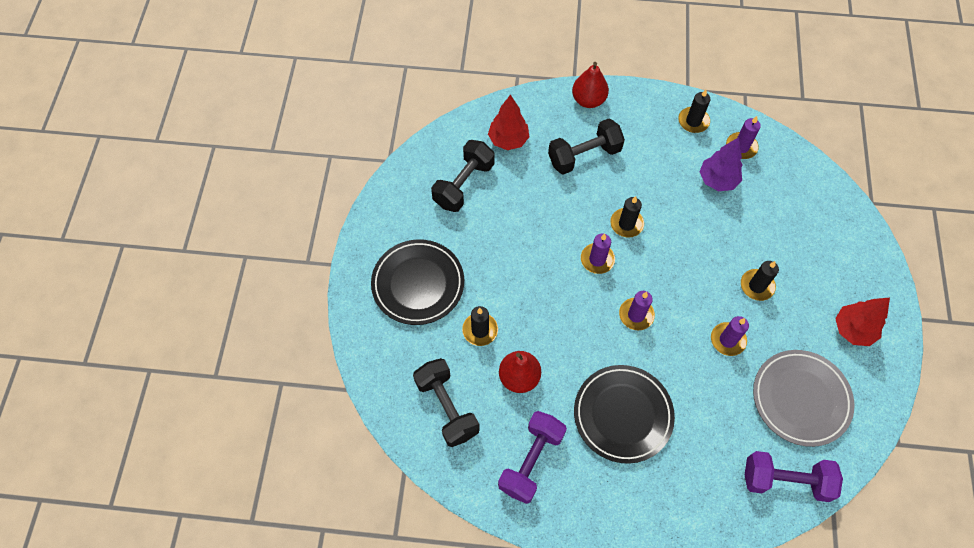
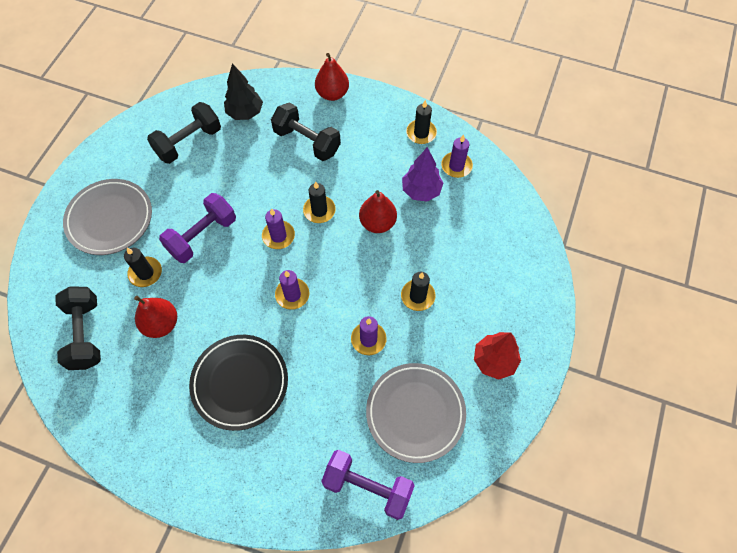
camera: 15 degrees right, 0 degrees up
black plate [371,239,464,325] -> grey plate [63,179,152,255]
red tree [488,94,529,150] -> black tree [224,63,263,120]
purple dumbbell [498,411,567,504] -> purple dumbbell moved to [159,193,236,263]
black dumbbell [548,118,625,175] -> black dumbbell turned 45 degrees clockwise [271,102,341,161]
none -> red pear [359,190,397,233]

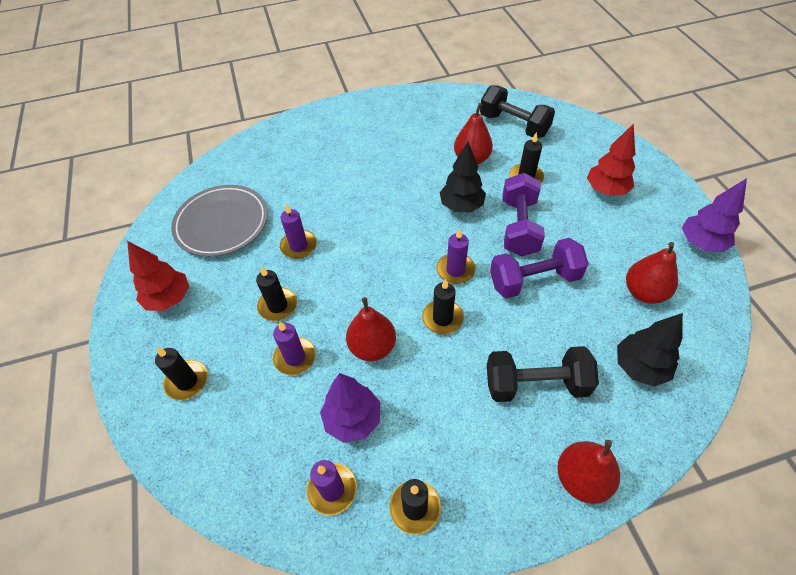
camera: 145 degrees right, 10 degrees down
grey plate [63,179,152,255] -> red tree [587,123,635,196]
black dumbbell [147,102,221,164] -> red pear [626,242,678,304]
black plate [189,335,288,431] -> none
purple candle [275,270,309,310] -> purple candle moved to [273,321,316,375]
purple dumbbell [321,450,415,520] -> purple dumbbell moved to [490,238,588,299]
none -> black candle [155,347,208,401]
none -> black tree [440,142,486,213]
none -> purple tree [682,178,747,252]

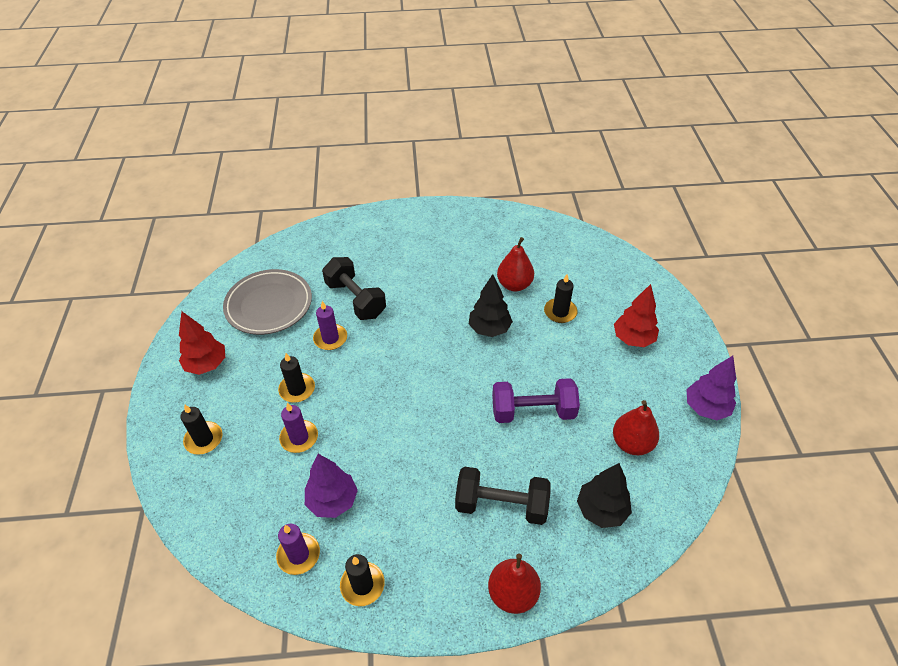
camera: 10 degrees right, 5 degrees down
red pear [346,297,396,361] -> none
black candle [422,279,464,334] -> none
purple candle [437,228,476,284] -> none
black dumbbell [480,85,555,138] -> black dumbbell moved to [322,257,386,320]
purple dumbbell [503,173,545,256] -> none

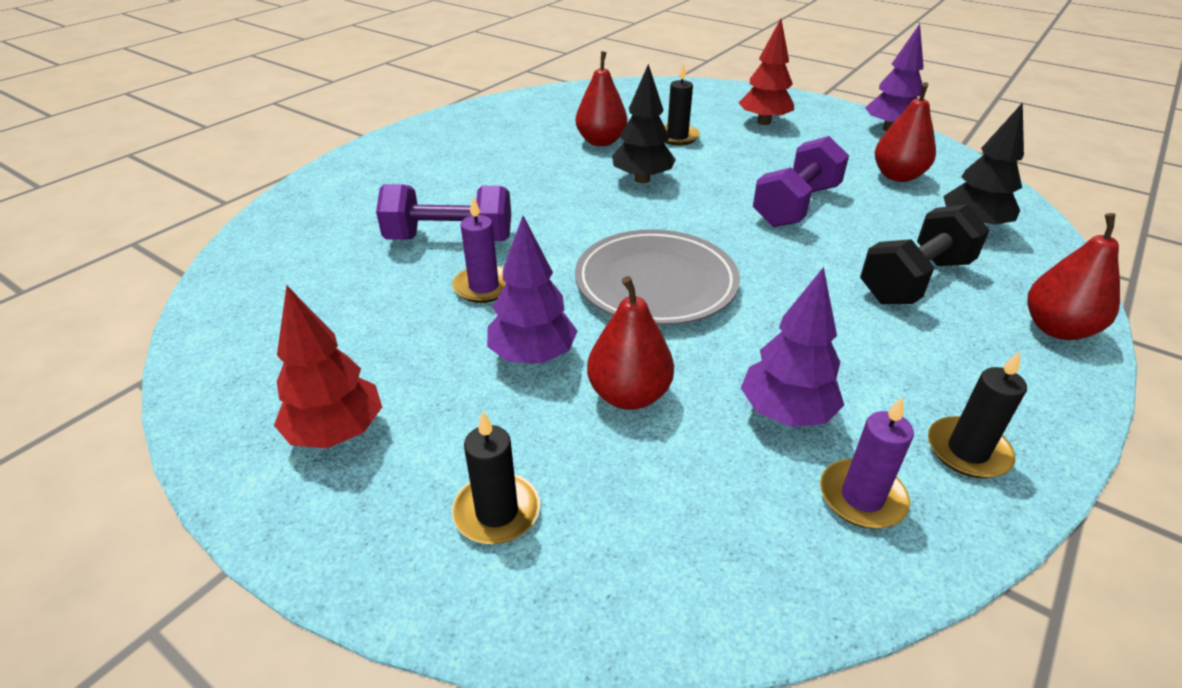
camera: 50 degrees left, 10 degrees down
grey plate [223,269,312,335] -> grey plate moved to [575,229,740,325]
black candle [278,353,315,403] -> purple tree [487,216,577,364]
purple candle [279,403,318,453] -> red pear [587,276,674,410]
black dumbbell [322,257,386,320] -> purple dumbbell [376,184,511,241]

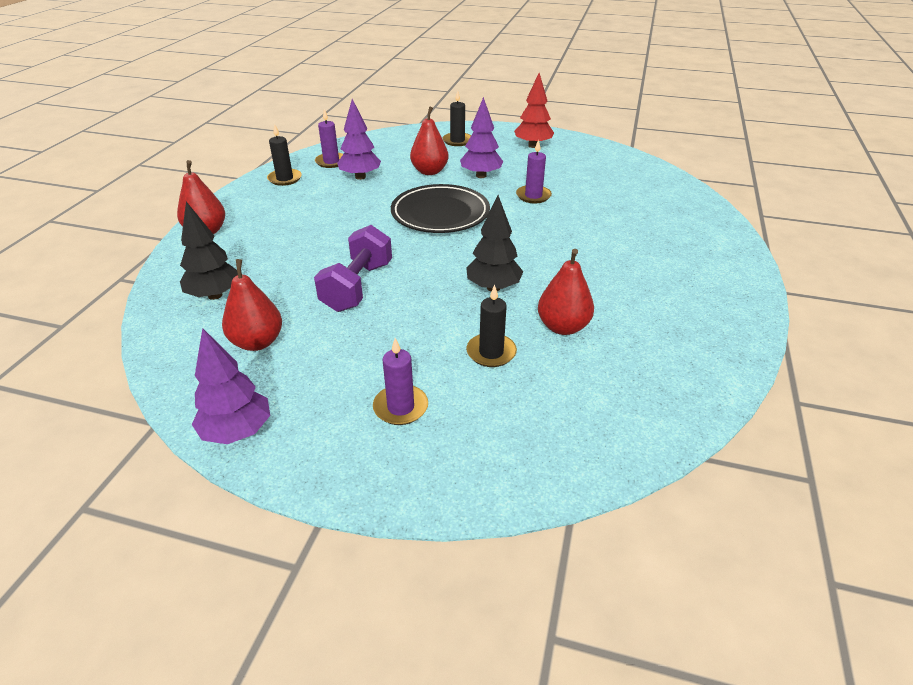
camera: 160 degrees right, 0 degrees up
purple dumbbell [376,184,511,241] -> none
grey plate [575,229,740,325] -> black plate [391,184,490,233]
red tree [739,19,794,125] -> purple candle [373,338,428,425]
black dumbbell [860,204,989,304] -> none

